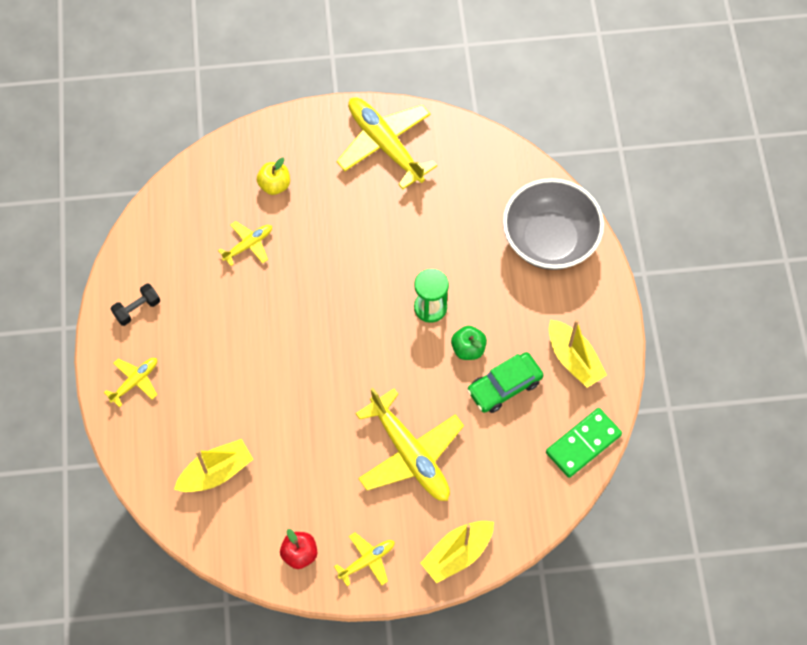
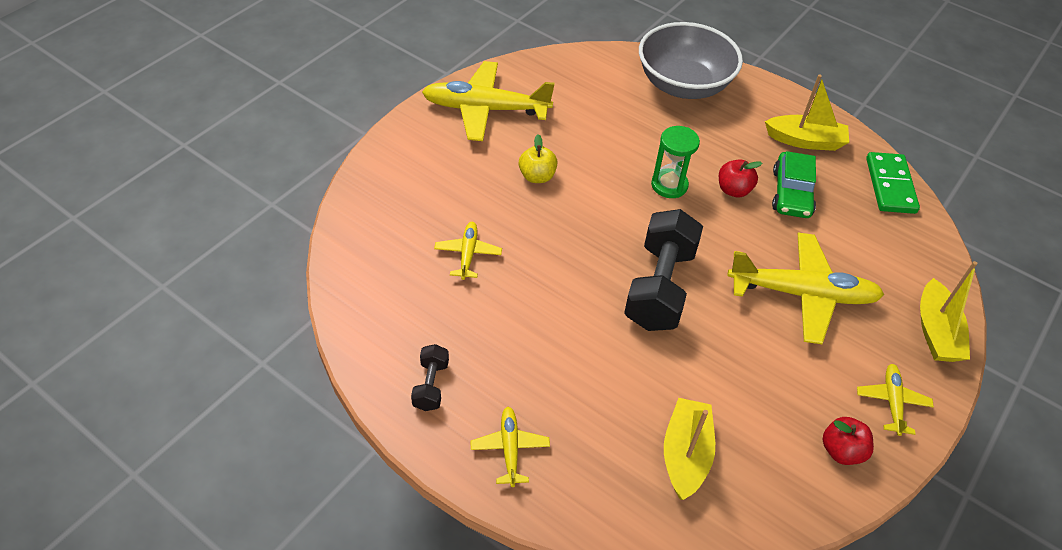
camera: 50 degrees left, 15 degrees down
yellow apple [257,157,290,195] -> yellow apple moved to [519,134,558,183]
green apple [451,326,487,360] -> red apple [719,160,762,197]
none -> black dumbbell [624,209,703,331]

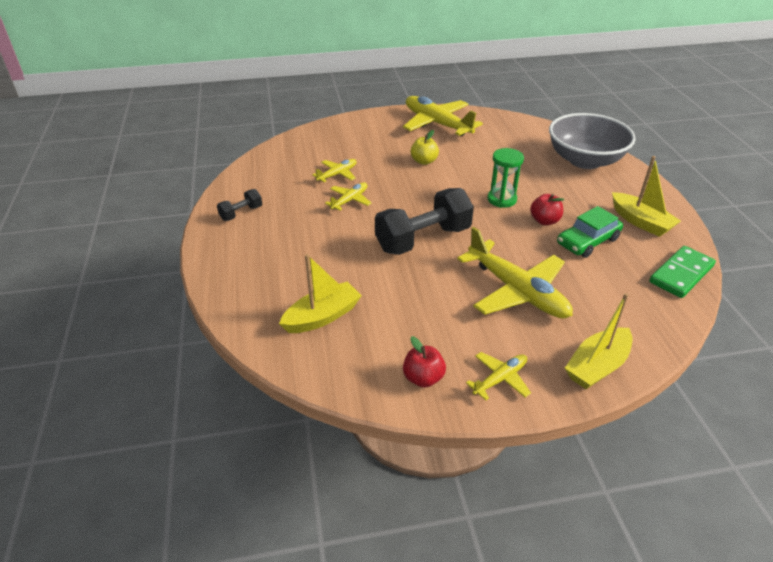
camera: 45 degrees right, 10 degrees down
yellow plane [471,407,550,487] -> yellow plane moved to [325,182,371,211]

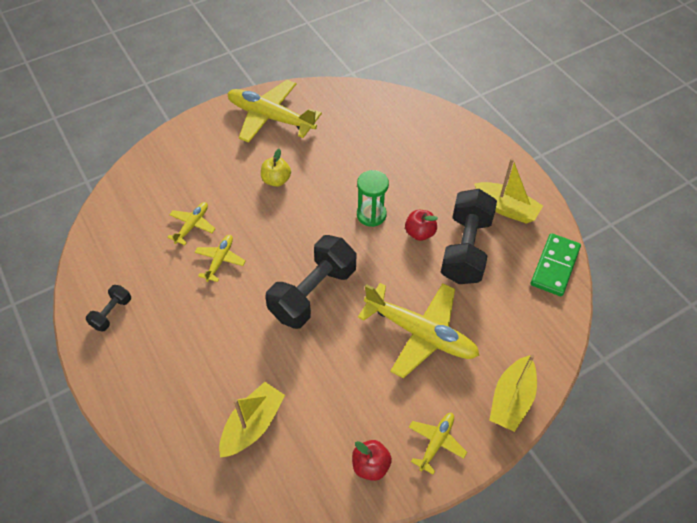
camera: 20 degrees left, 15 degrees up
grey bowl [549,113,636,169] -> none
green car [557,206,623,258] -> black dumbbell [441,189,497,284]

